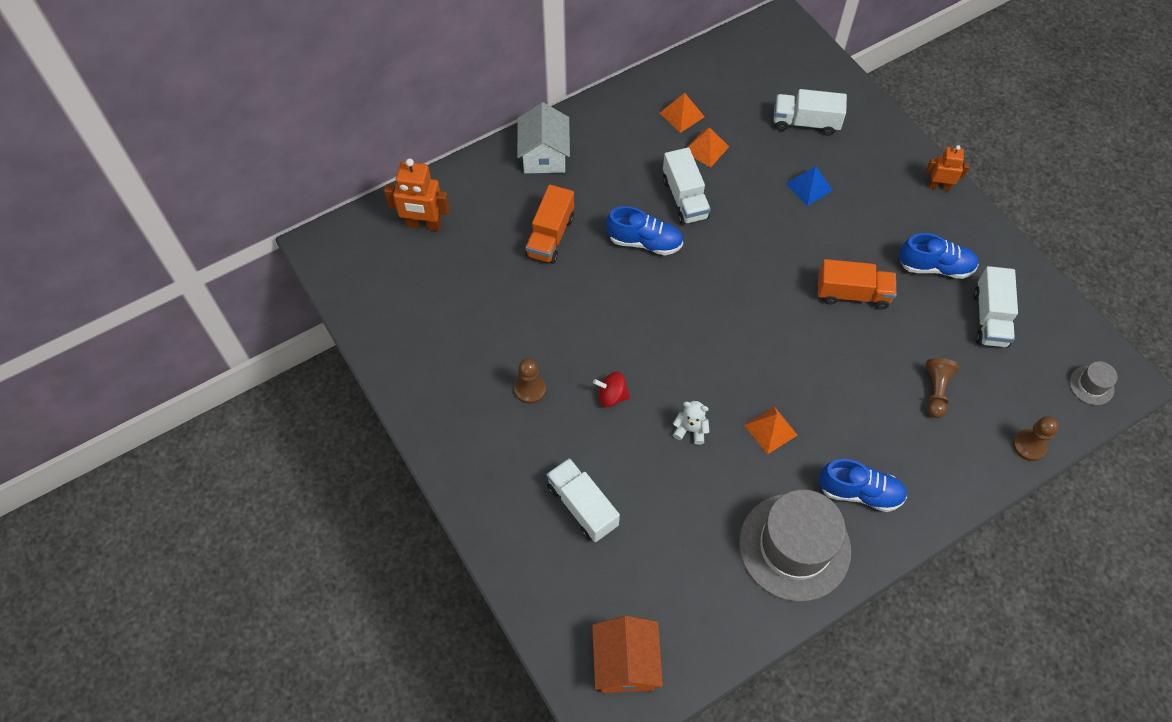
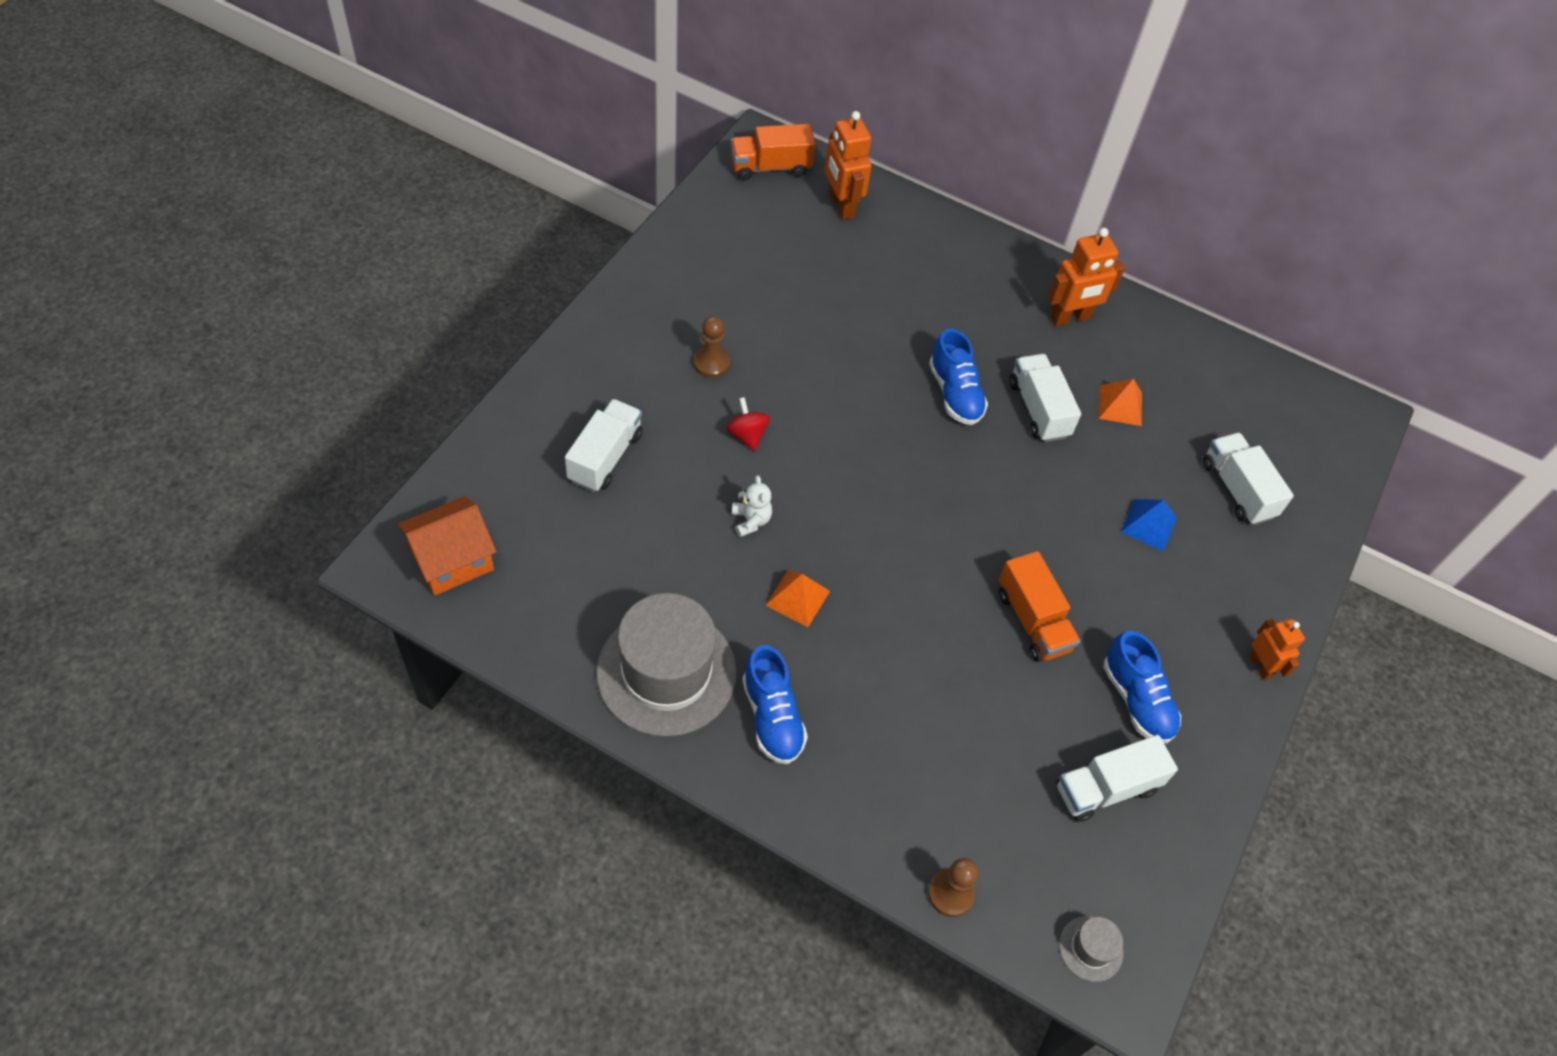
camera: 55 degrees right, 5 degrees down
white house [517,102,570,173] -> none
orange truck [525,185,574,264] -> orange truck moved to [731,124,816,180]
orange pyramid [660,93,705,133] -> none
white truck [663,147,711,225] -> white truck turned 120 degrees clockwise [1009,354,1081,442]
brown pawn [925,358,959,418] -> none
none -> orange robot [1047,228,1125,327]

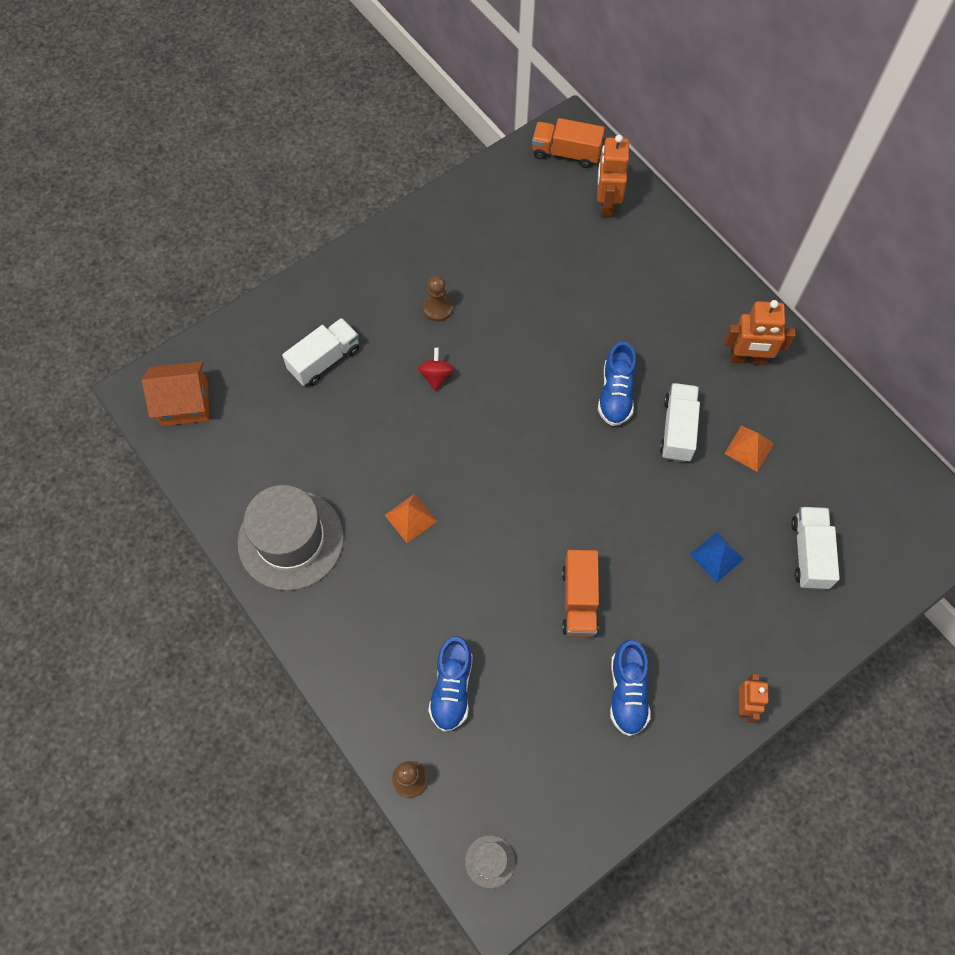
camera: 30 degrees right, 10 degrees up
white teddy bear [732,475,772,537] -> none
blue shoe [742,645,808,764] -> blue shoe moved to [428,636,473,732]
white truck [1056,735,1178,822] -> none

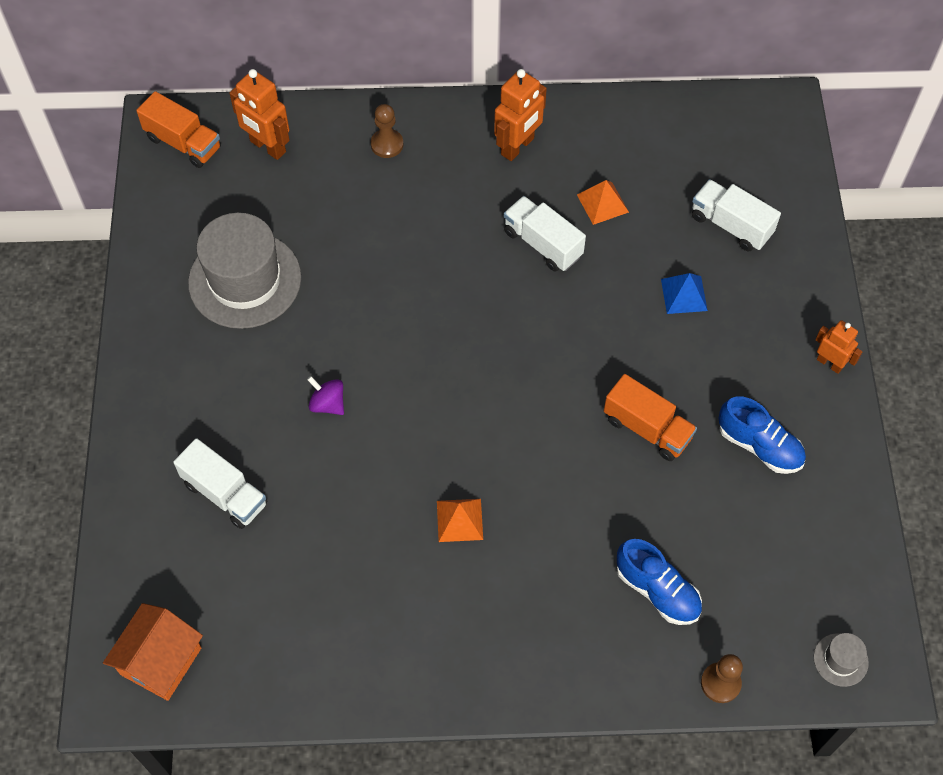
camera: 55 degrees left, 5 degrees down
grey hat [237,485,344,591] -> grey hat moved to [188,213,301,329]
white truck [282,318,359,386] -> white truck turned 135 degrees clockwise [173,438,267,529]
red spinning top [418,347,454,391] -> purple spinning top [307,376,344,415]
brown pawn [423,276,453,322] -> brown pawn moved to [371,104,404,158]
orange truck [532,118,605,168] -> orange truck turned 105 degrees counterclockwise [136,91,221,168]
blue shoe [598,342,636,426] -> none

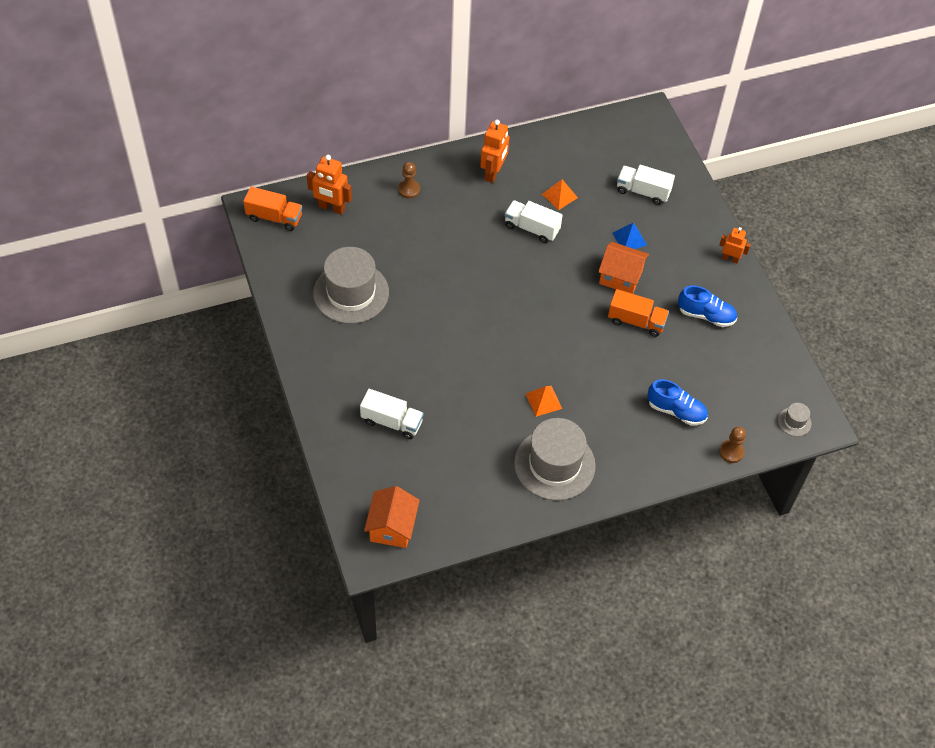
camera: 20 degrees left, 5 degrees down
purple spinning top [307,376,344,415] -> none
none -> grey hat [514,418,596,501]
none -> orange house [598,242,649,294]

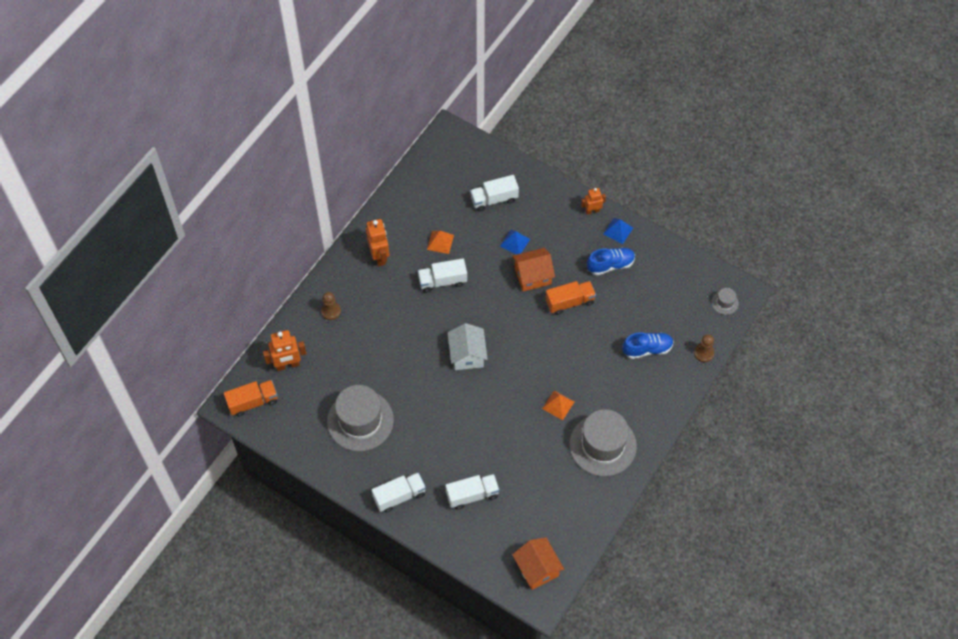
camera: 35 degrees left, 5 degrees up
none -> white truck [372,472,426,513]
none -> white house [448,323,488,370]
none -> blue pyramid [603,218,633,244]

